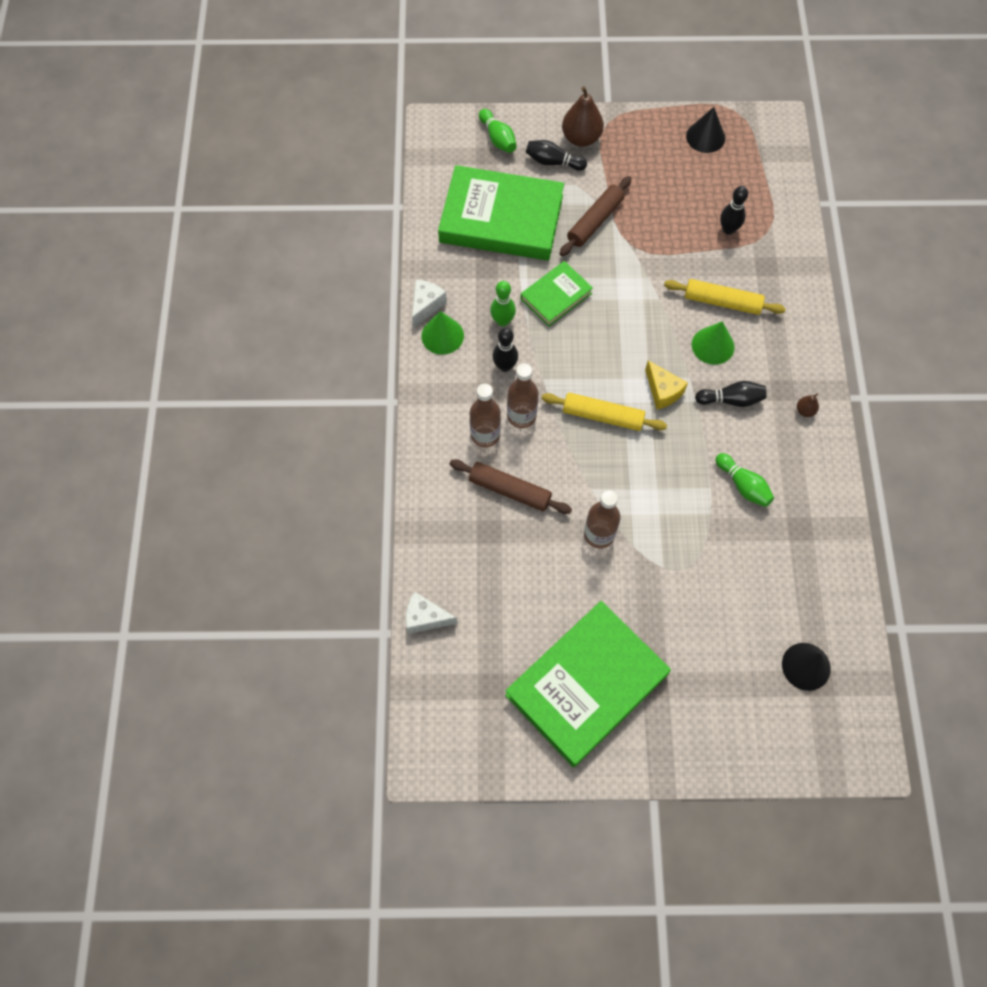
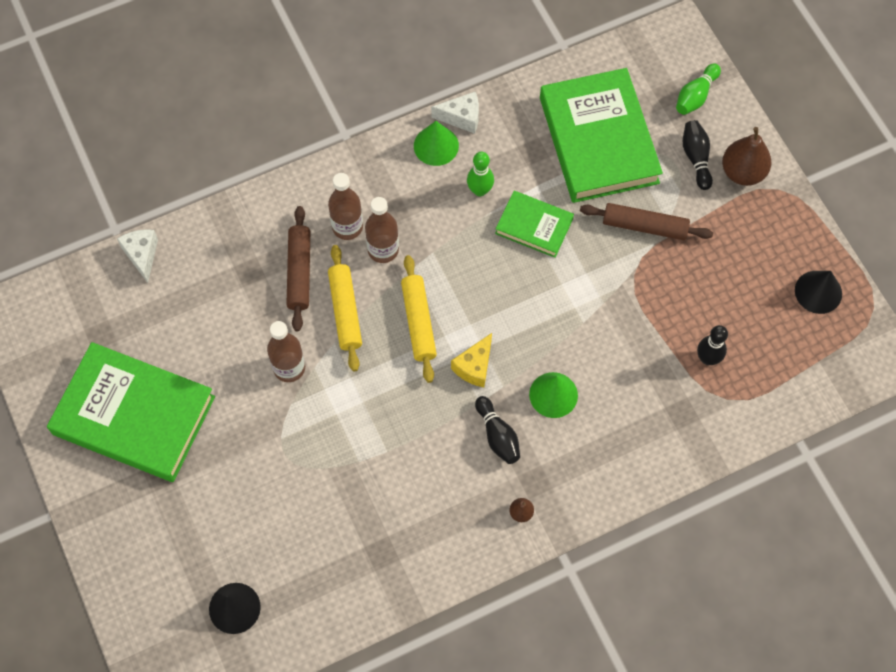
camera: 65 degrees right, 0 degrees up
black bowling pin [492,328,518,372] -> none
yellow rolling pin [664,279,786,315] -> yellow rolling pin moved to [328,245,362,372]
green bowling pin [715,453,774,507] -> none

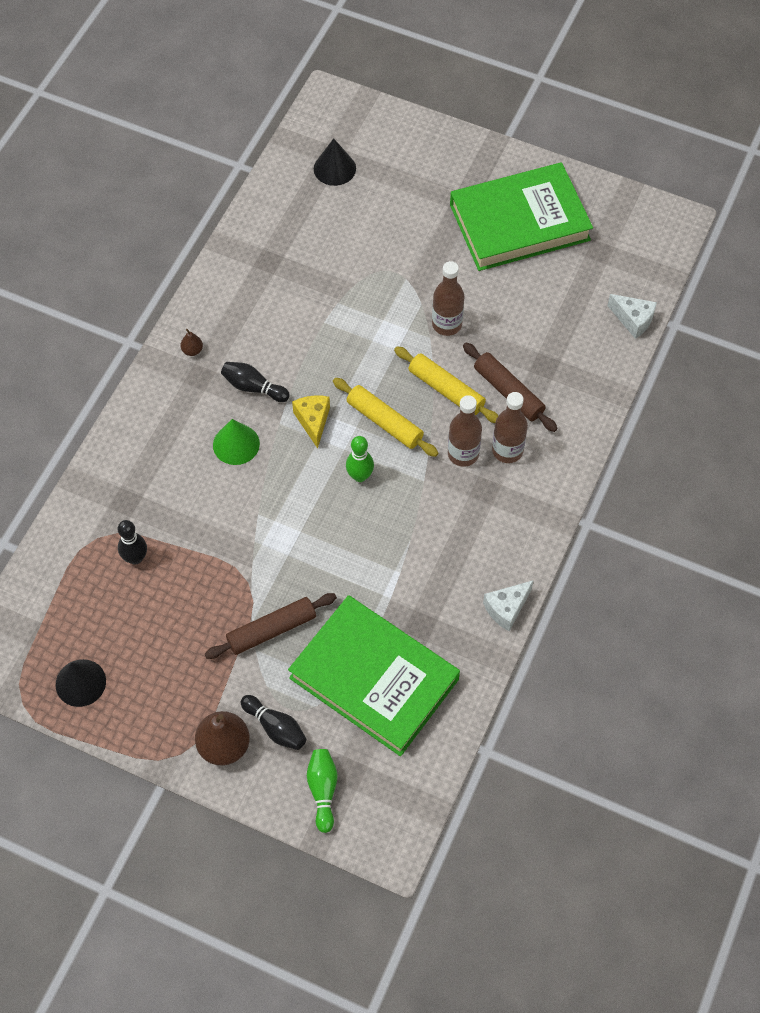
camera: 140 degrees right, 5 degrees down
green cone [414,121,459,166] -> none
green bowling pin [467,152,494,196] -> green bowling pin moved to [346,436,374,482]
green book [495,191,574,258] -> none

